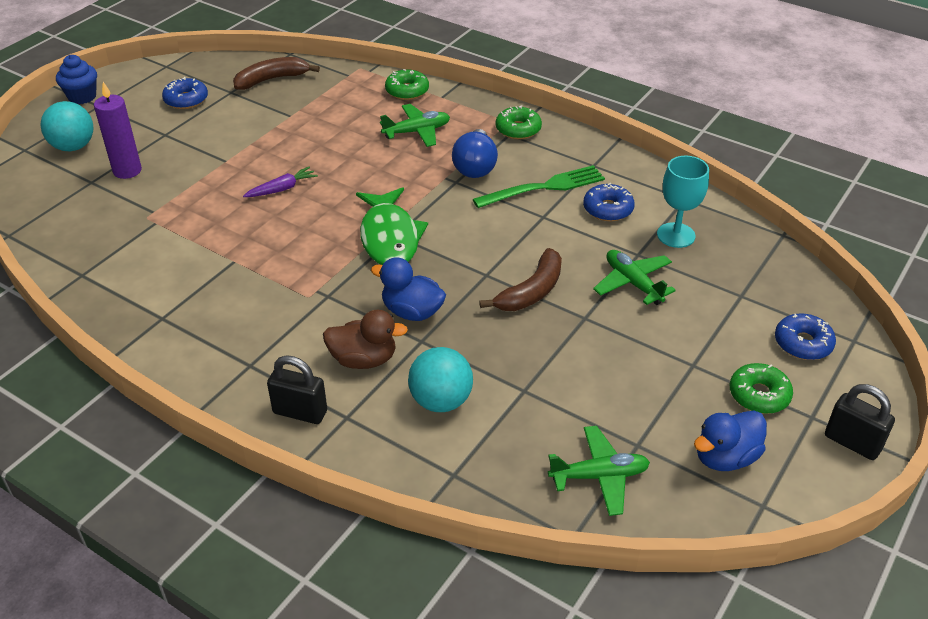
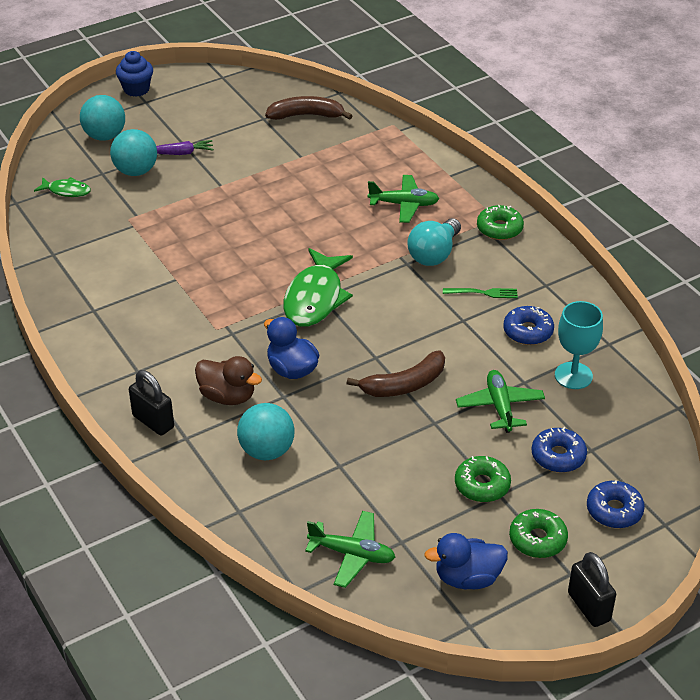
camera: 25 degrees right, 0 degrees up
purple candle [94,82,142,179] -> turquoise ball [110,129,157,176]
blue donut [162,77,208,109] -> blue donut moved to [532,427,587,473]
purple carrot [243,166,318,197] -> purple carrot moved to [156,140,214,155]
green donut [385,69,429,100] -> green donut moved to [455,456,511,502]
blue light bulb [452,129,498,178] -> turquoise light bulb [407,218,461,266]
green fork [473,165,605,208] -> green fork [443,288,518,298], size x0.55
none -> green fish [34,177,91,197]

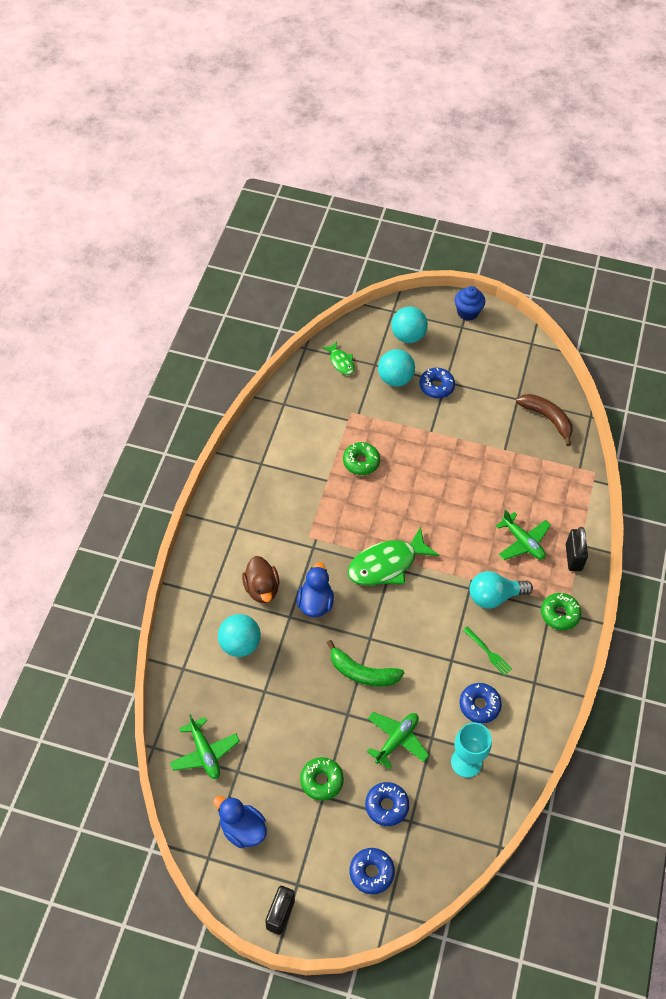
camera: 45 degrees right, 15 degrees up
black padlock [129,370,174,436] -> black padlock moved to [566,527,588,571]
purple carrot [156,140,214,155] -> blue donut [419,368,455,398]
brown banana [346,350,445,397] -> green banana [327,640,404,687]
green donut [509,509,568,558] -> green donut moved to [343,442,380,475]

